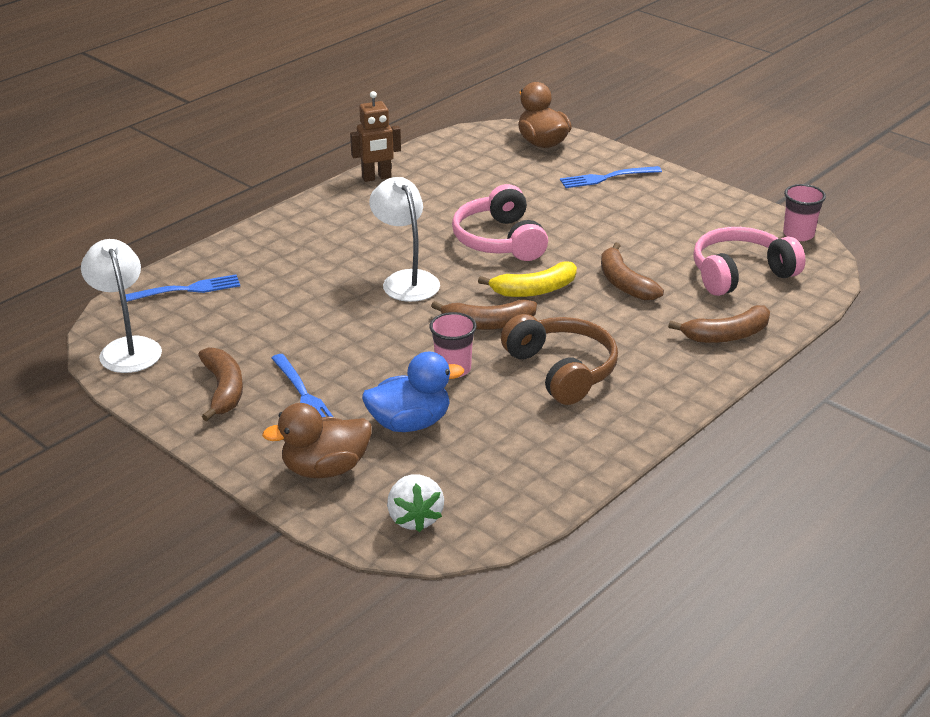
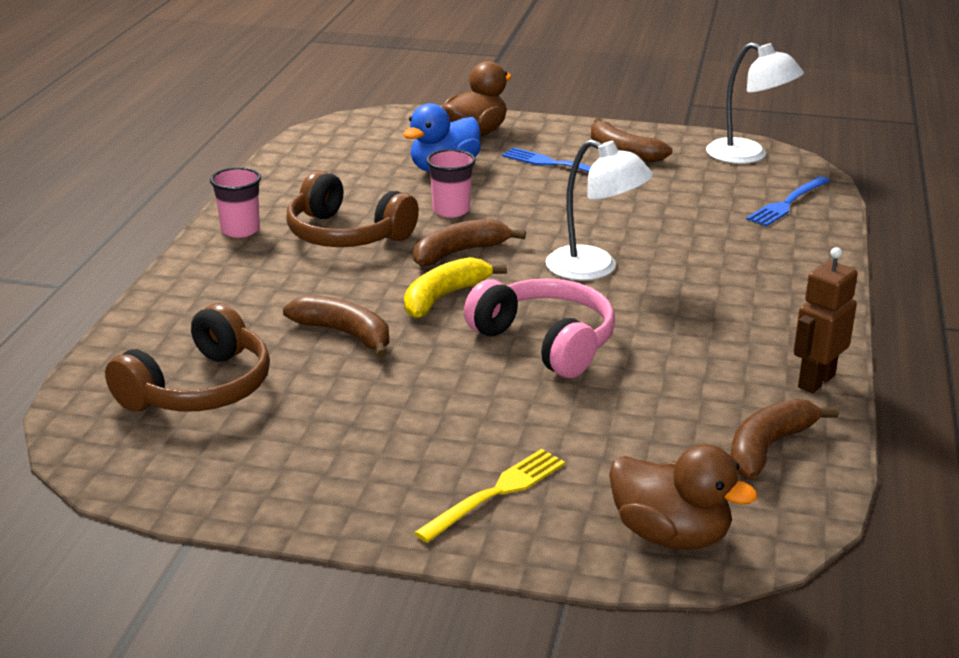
camera: 150 degrees right, 5 degrees down
white strawberry [387,474,444,532] -> none
blue fork [560,166,662,188] -> yellow fork [414,449,565,543]
brown banana [668,305,770,343] -> brown banana moved to [731,399,839,479]
pink headphones [693,227,805,296] -> brown headphones [105,303,270,412]
pink cup [783,184,826,241] -> pink cup moved to [210,167,261,238]

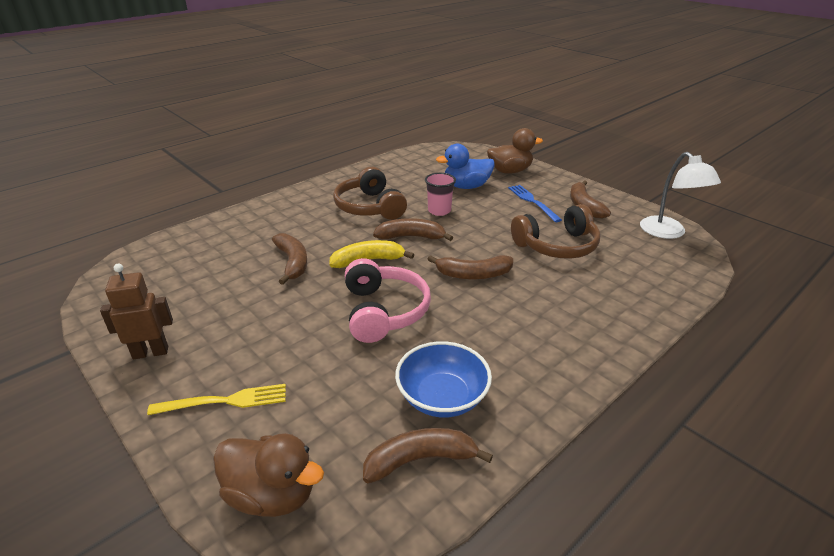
camera: 35 degrees right, 5 degrees up
brown headphones [105,303,270,412] -> brown headphones moved to [511,204,600,259]
pink cup [210,167,261,238] -> none
white lamp [545,140,653,280] -> brown banana [427,255,513,279]
brown duck [609,444,758,550] -> brown duck turned 45 degrees counterclockwise [213,433,324,517]
blue fork [746,176,830,227] -> none
brown robot [794,247,858,393] -> brown robot moved to [100,264,173,359]
none -> blue bowl [395,341,492,418]

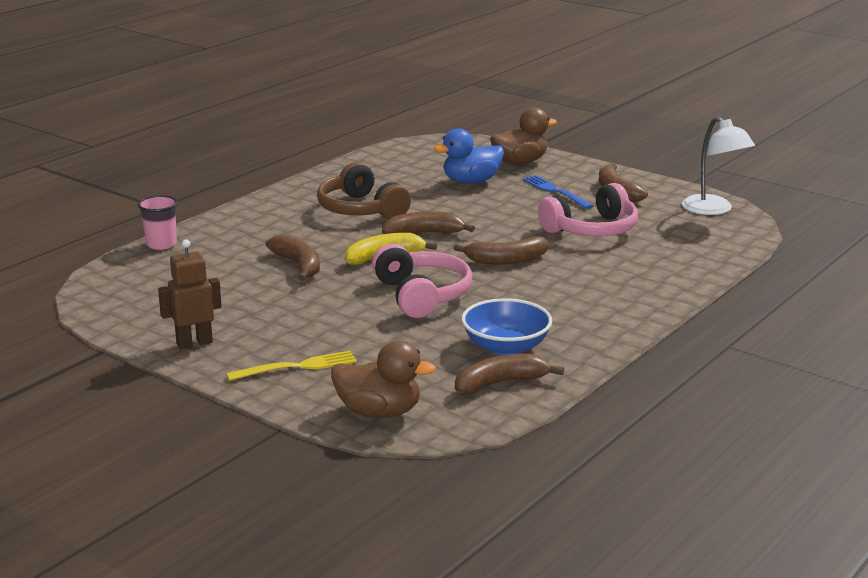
camera: 10 degrees left, 10 degrees down
pink cup [425,173,456,216] -> pink cup moved to [138,195,178,250]
brown headphones [511,204,600,259] -> pink headphones [538,183,638,237]

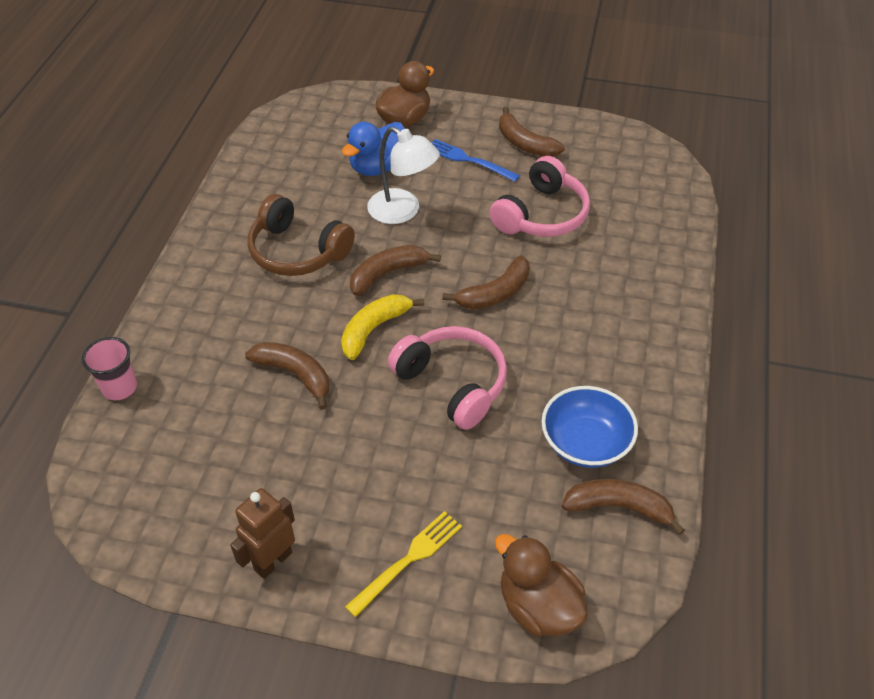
camera: 25 degrees left, 25 degrees up
brown duck [331,341,436,418] -> brown duck turned 120 degrees counterclockwise [495,534,588,636]
brown banana [455,354,564,395] -> brown banana turned 60 degrees clockwise [562,479,685,535]
white lamp [682,116,755,215] -> white lamp moved to [367,127,440,224]

